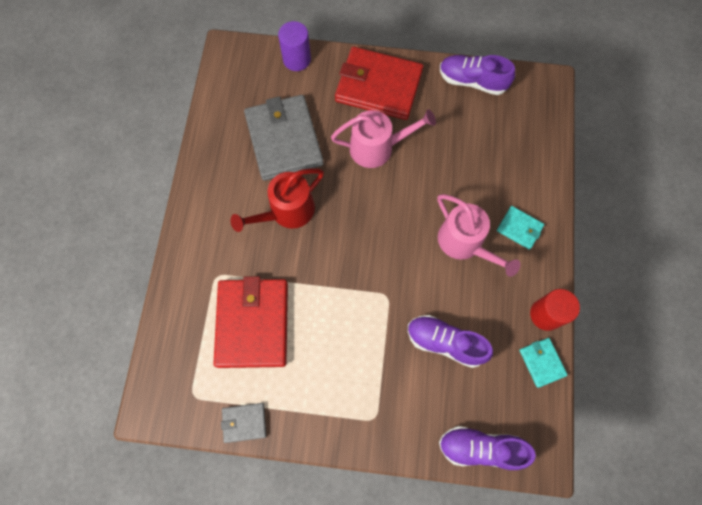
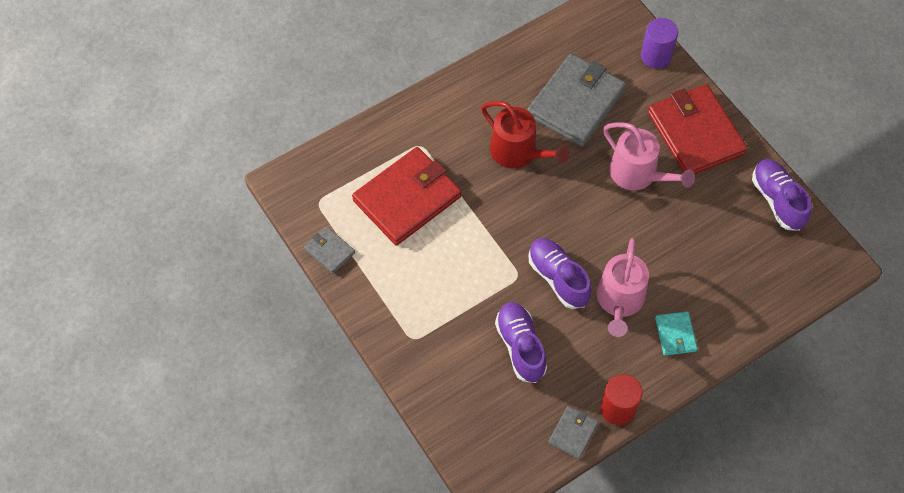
camera: 50 degrees right, 10 degrees down
red watering can [230,168,324,232] -> red watering can turned 150 degrees counterclockwise [481,101,570,168]
purple shoe [439,426,536,470] -> purple shoe moved to [529,238,592,309]
turquoise wallet [519,338,568,388] -> grey wallet [548,406,599,459]

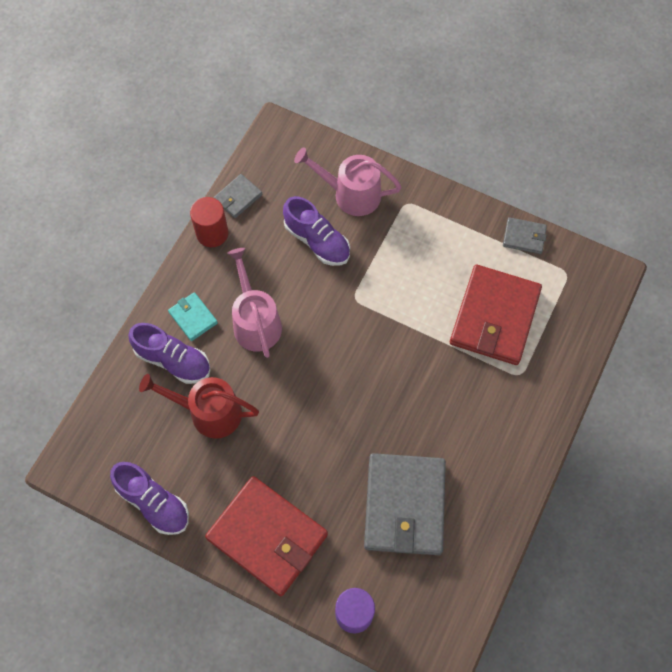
camera: 150 degrees right, 5 degrees up
red watering can [481,101,570,168] -> red watering can moved to [139,374,259,439]
purple shoe [529,238,592,309] -> purple shoe moved to [128,323,210,384]
grey wallet [548,406,599,459] -> grey wallet turned 45 degrees clockwise [214,174,262,218]
pink watering can [603,122,695,190] -> pink watering can moved to [294,147,401,216]

